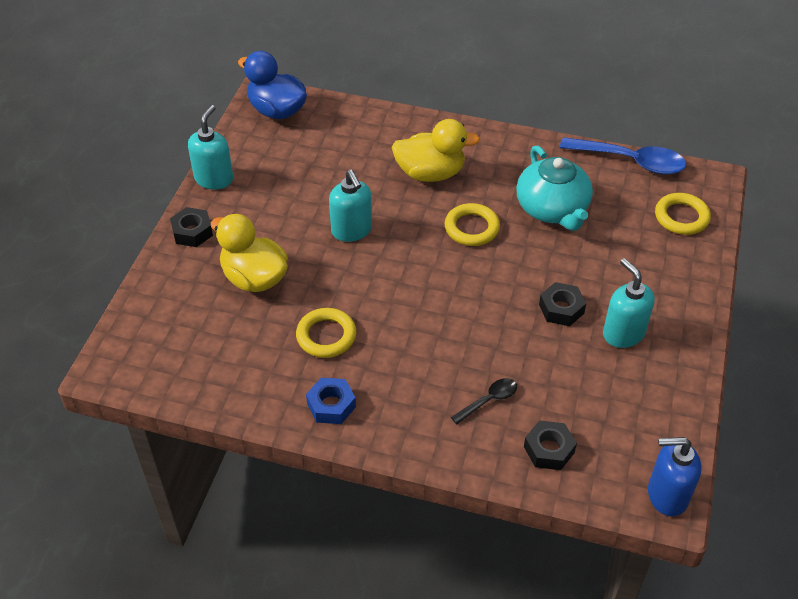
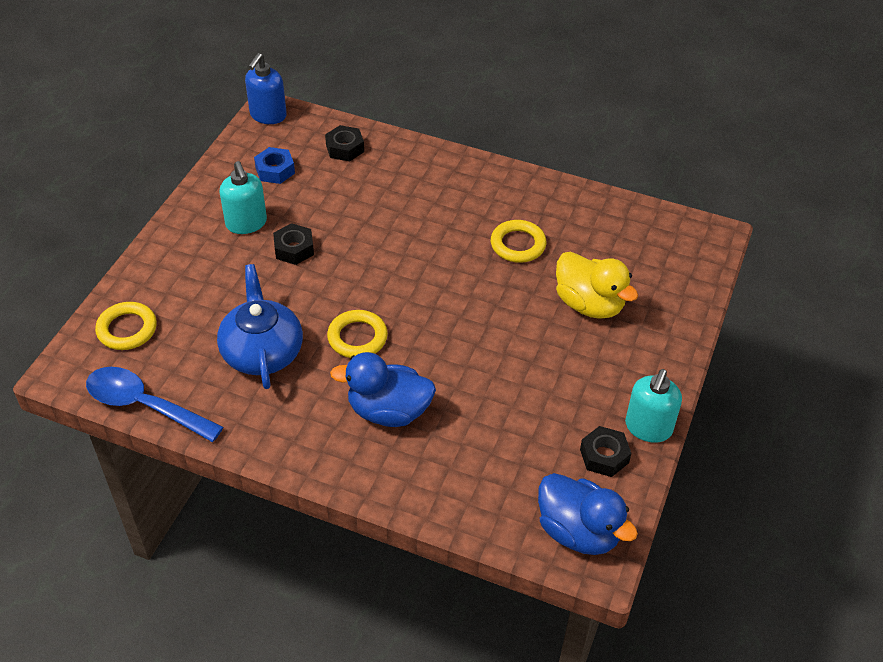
camera: 175 degrees left, 0 degrees up
black nut [170,207,213,247] -> black nut moved to [580,426,632,477]
blue nut [306,378,356,424] -> blue nut moved to [254,147,295,184]
turquoise soap dispenser [329,170,372,242] -> none
yellow duck [392,119,480,182] -> blue duck [330,352,436,427]
black spoon [451,378,517,424] -> none
turquoise teapot [516,145,593,231] -> blue teapot [217,264,303,389]
blue soap dispenser [648,437,702,516] -> blue soap dispenser turned 105 degrees clockwise [245,53,287,124]

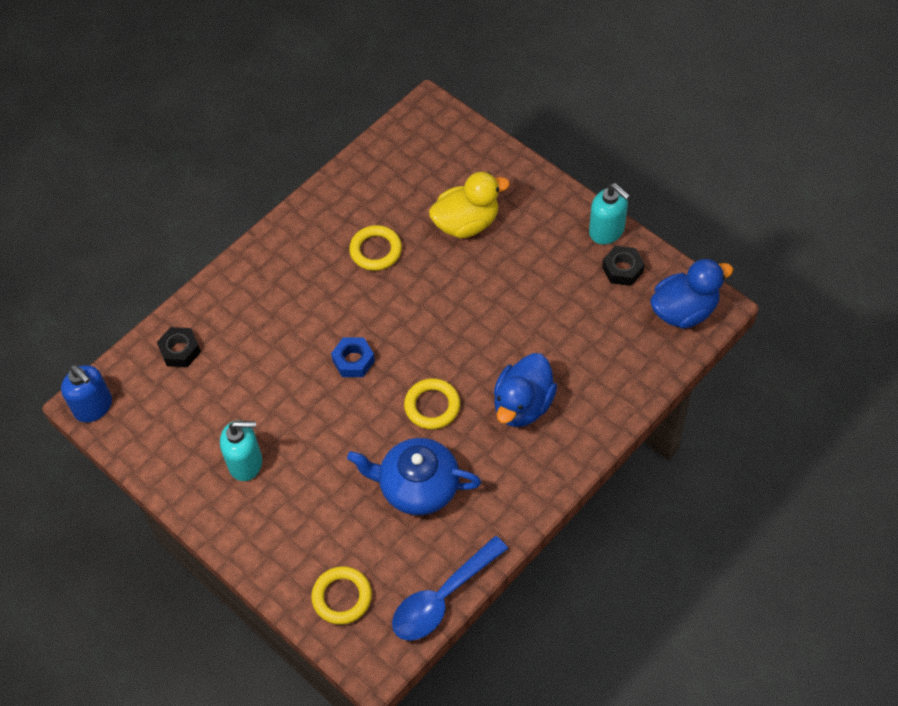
camera: 65 degrees left, 10 degrees up
blue nut [254,147,295,184] -> blue nut moved to [331,338,375,377]
black nut [273,223,314,265] -> none

